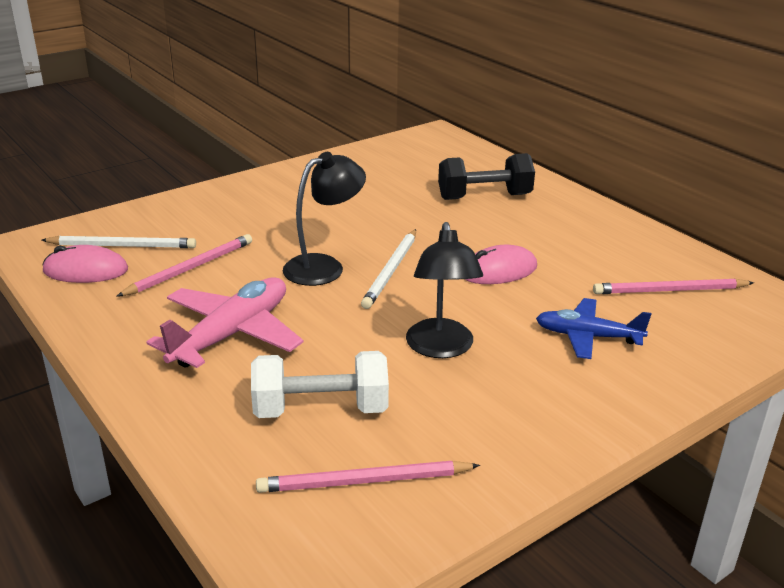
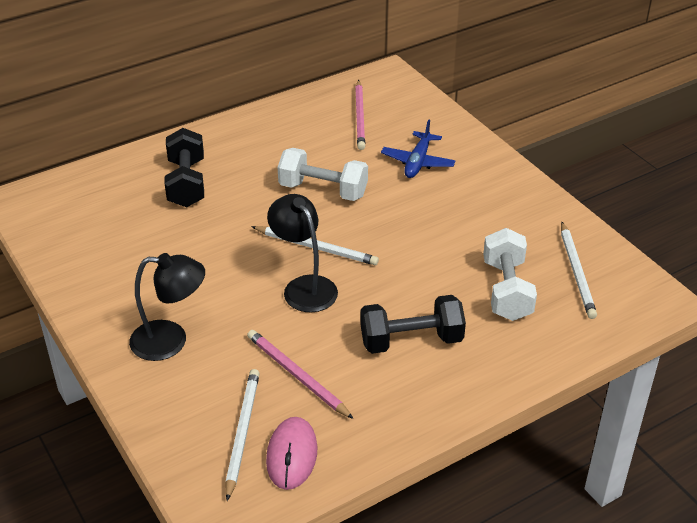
camera: 85 degrees left, 10 degrees up
pink plane [147,277,303,368] -> black dumbbell [360,295,466,354]
pink pencil [256,461,480,493] -> white pencil [561,222,597,319]
black lamp [406,222,483,358] -> black lamp moved to [129,253,205,361]
pink mouse [465,245,537,284] -> white dumbbell [278,148,368,201]

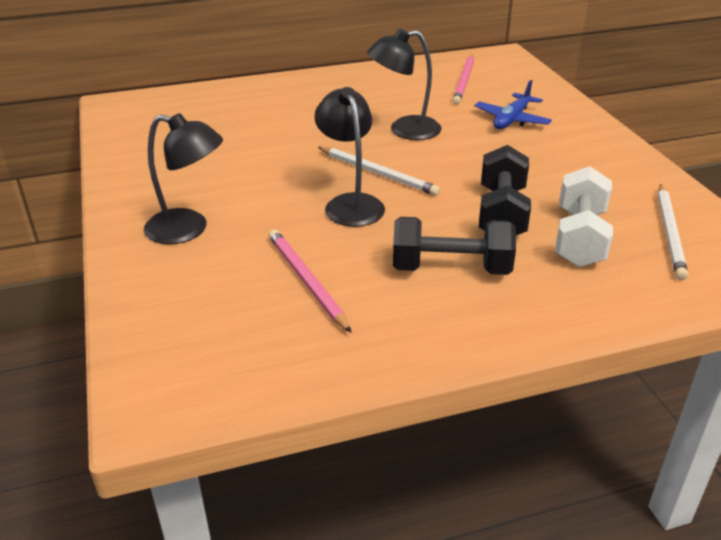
camera: 15 degrees right, 5 degrees down
black dumbbell [164,128,204,207] -> black dumbbell moved to [479,145,531,235]
white pencil [225,369,260,501] -> none
pink mouse [266,417,317,490] -> none
white dumbbell [278,148,368,201] -> black lamp [367,29,442,140]

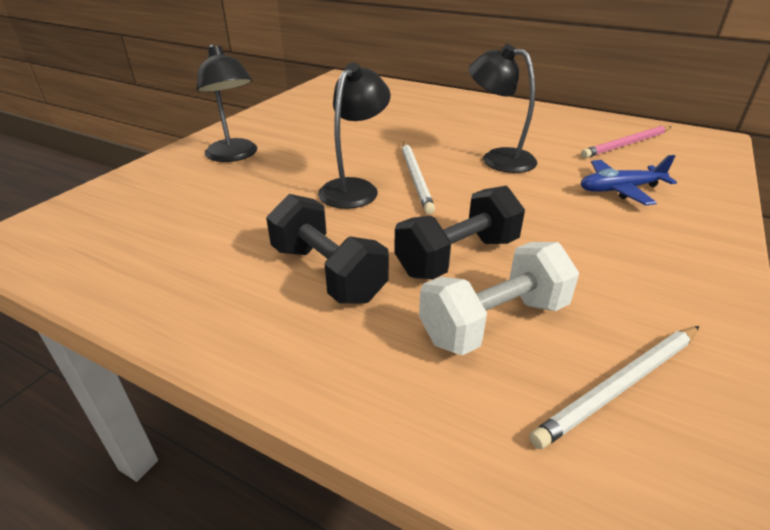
camera: 45 degrees right, 0 degrees up
pink pencil [269,229,352,333] -> none

